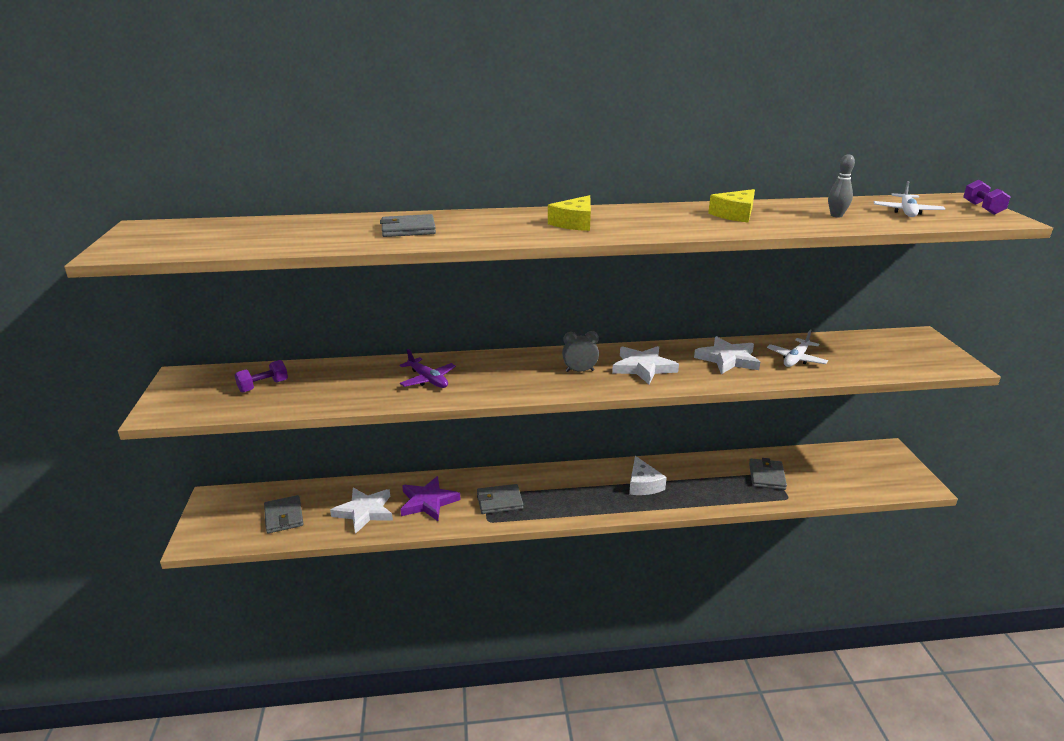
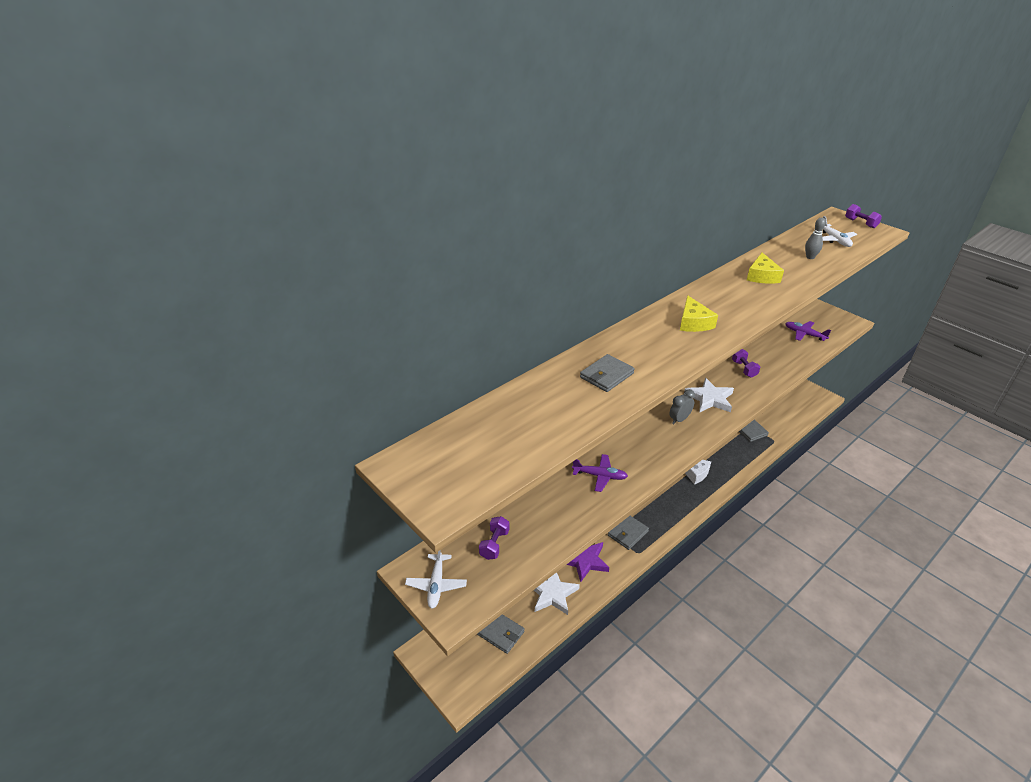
camera: 35 degrees left, 10 degrees up
white star [694,336,760,374] -> purple dumbbell [732,349,760,378]
white plane [767,329,828,367] -> white plane moved to [405,551,467,608]
none -> purple plane [785,321,831,341]

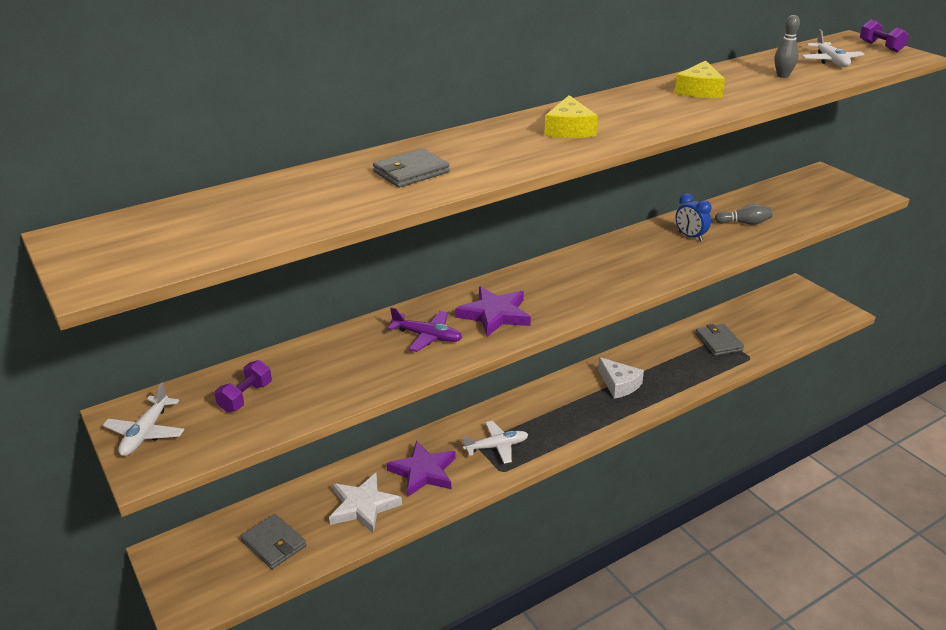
camera: 10 degrees right, 5 degrees down
grey wallet [608,516,649,550] -> white plane [462,421,528,464]
grey clock [669,389,695,424] -> none
white star [684,378,734,412] -> none
purple dumbbell [732,349,760,378] -> blue clock [676,194,712,242]
purple plane [785,321,831,341] -> none
none -> purple star [455,286,531,337]
none -> grey bowling pin [715,204,772,225]

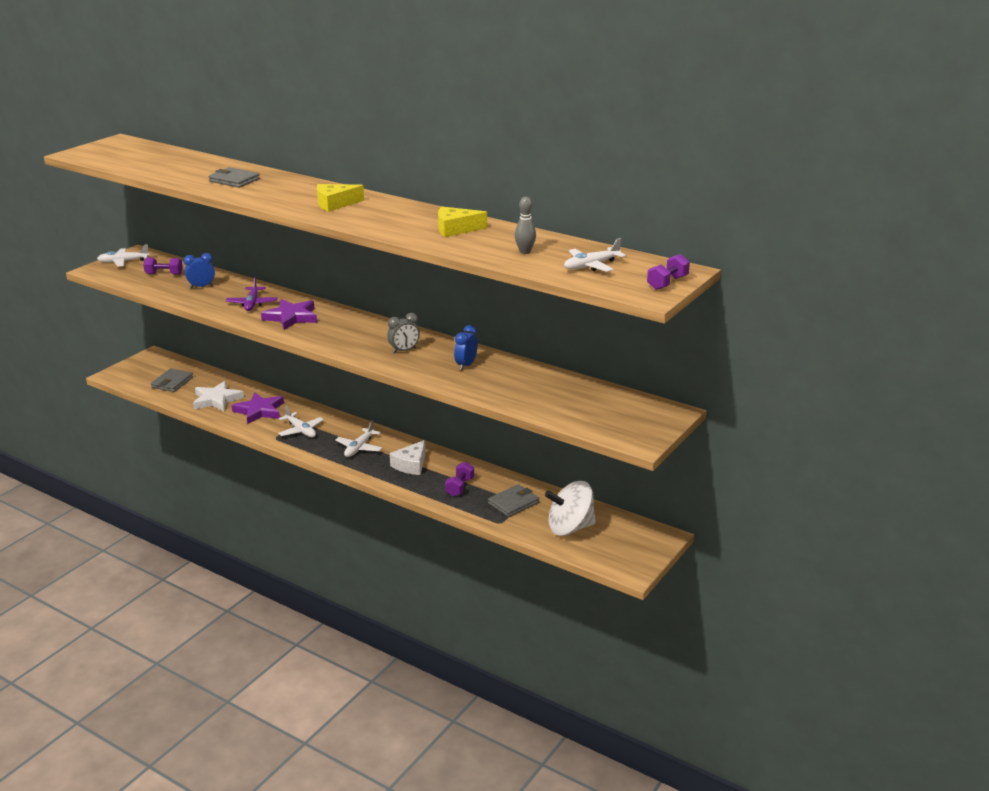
camera: 65 degrees right, 5 degrees down
grey bowling pin [715,204,772,225] -> none
none -> blue clock [184,253,215,289]
none -> white plane [335,420,382,457]
none -> grey clock [387,313,420,354]
none -> purple dumbbell [445,462,474,497]
none -> white spinning top [545,481,596,536]

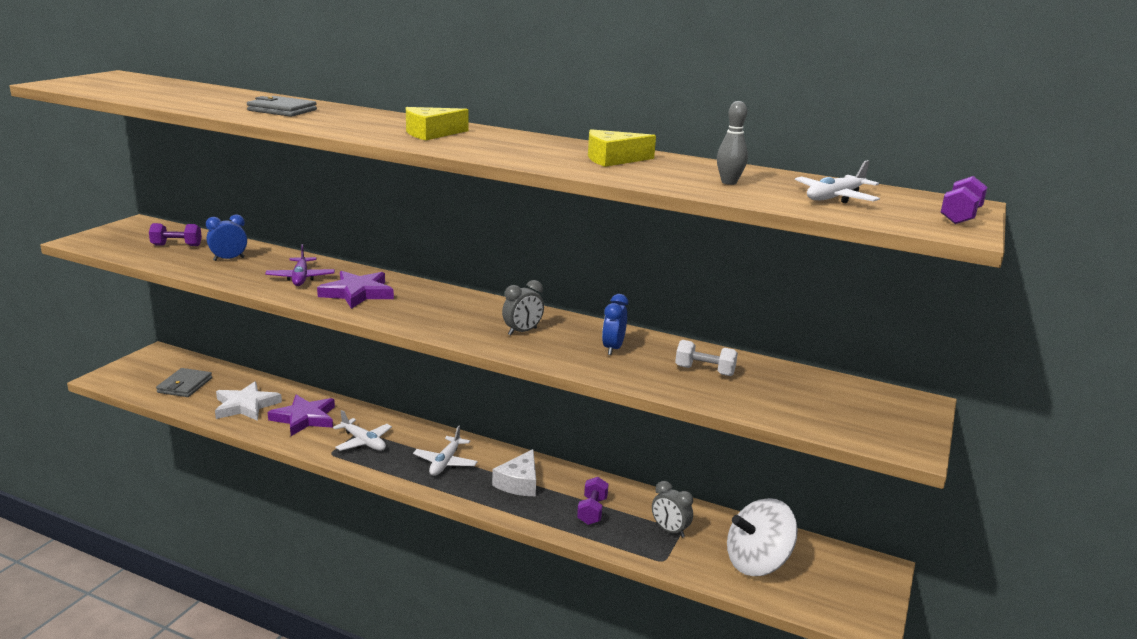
camera: 10 degrees left, 5 degrees down
white plane [97,244,150,267] -> none
grey wallet [488,484,539,517] -> grey clock [652,481,693,538]
none -> white dumbbell [675,340,738,376]

